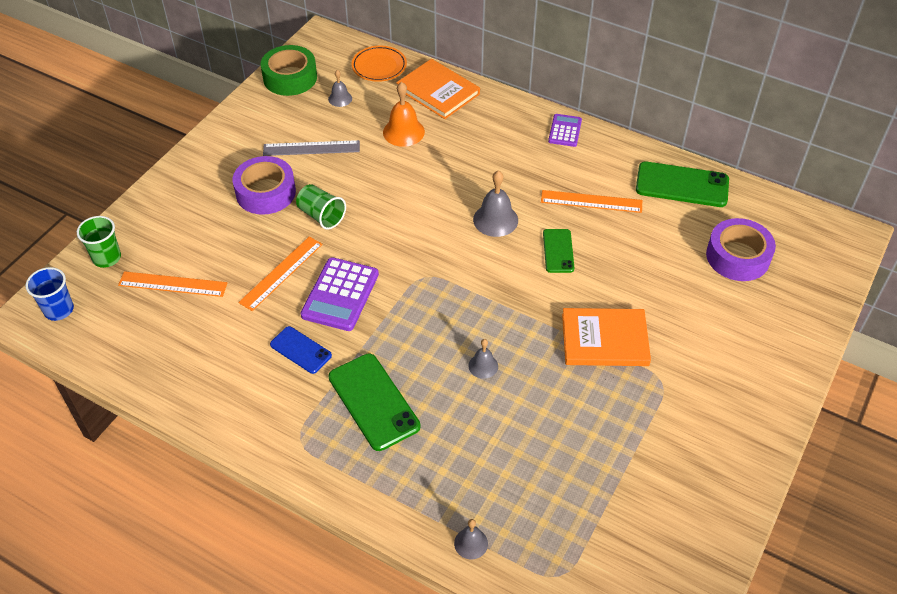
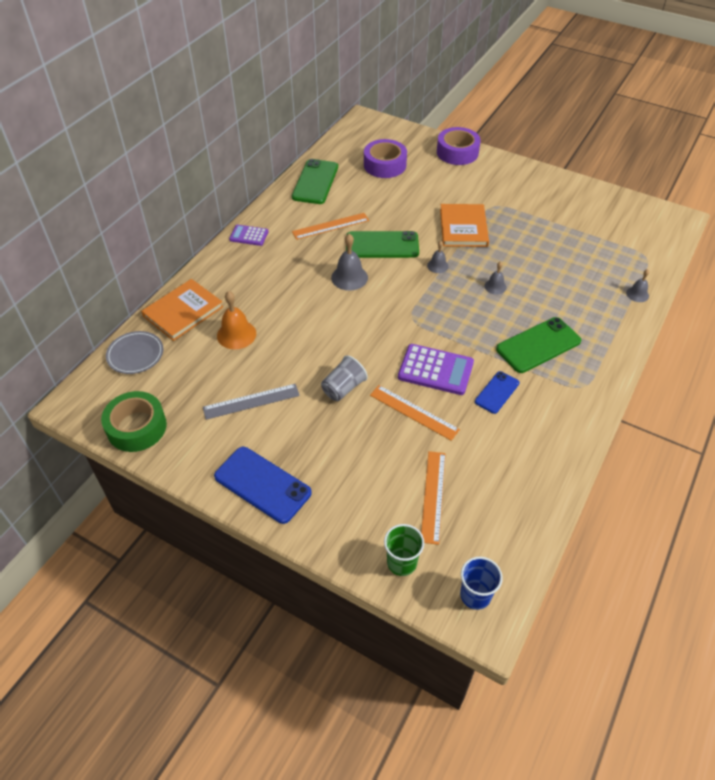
camera: 90 degrees left, 0 degrees up
purple tape [232,156,296,215] -> purple tape moved to [437,127,481,165]
grey ruler [263,140,360,156] -> grey ruler turned 75 degrees clockwise [203,384,300,420]
green cup [296,184,346,230] -> grey cup [321,355,368,401]
grey bell [328,70,352,107] -> grey bell moved to [427,241,449,273]
orange plate [352,46,407,82] -> grey plate [106,331,163,374]
orange ruler [541,190,642,213] -> orange ruler turned 60 degrees clockwise [292,213,369,240]
green phone [543,229,575,273] -> green phone [346,231,419,258], size x1.70
none -> blue phone [214,447,312,524]

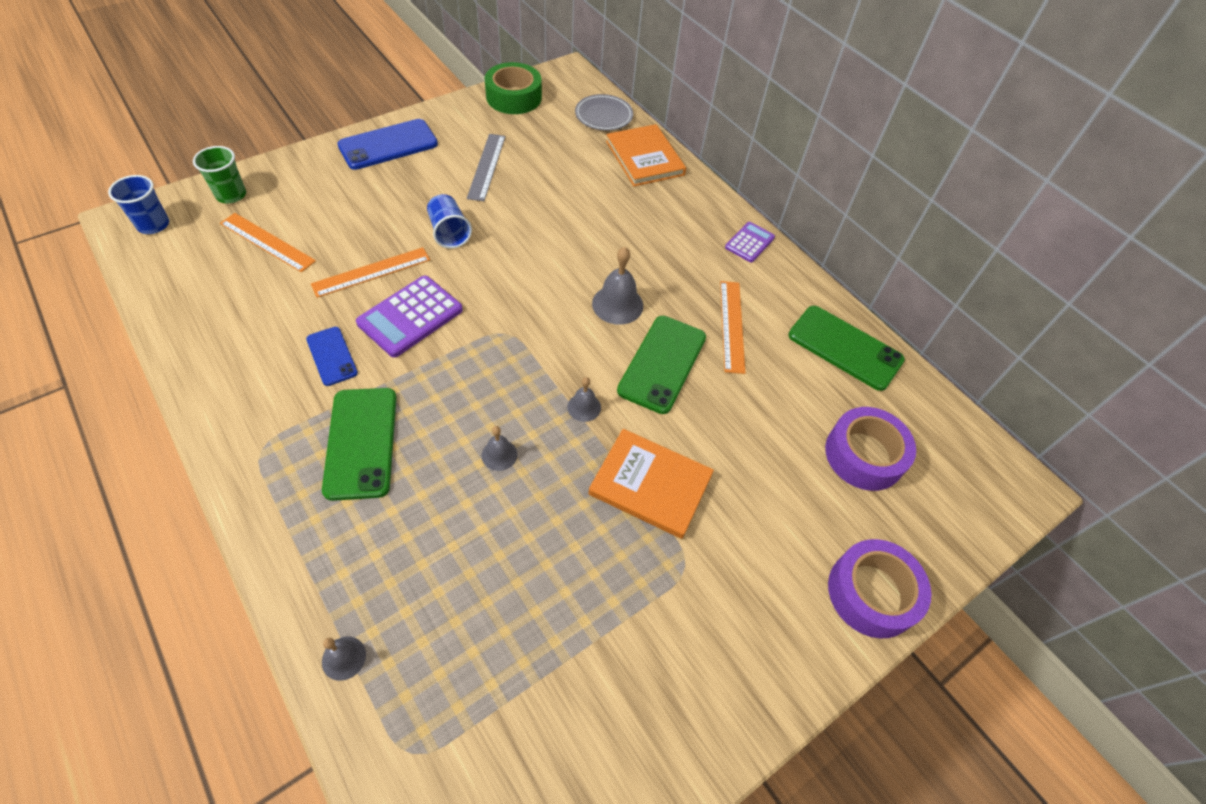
camera: 110 degrees right, 5 degrees up
orange bell [217,291,256,349] -> none
grey cup [321,355,368,401] -> blue cup [427,194,472,249]

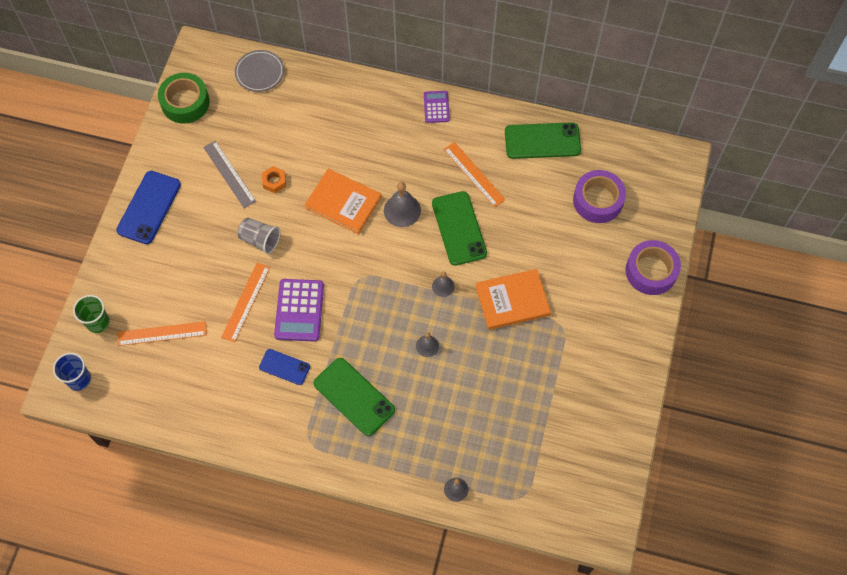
camera: 35 degrees left, 10 degrees up
blue cup [427,194,472,249] -> grey cup [238,218,280,254]
orange book [606,124,686,186] -> orange book moved to [305,169,382,234]
none -> orange nut [262,166,286,193]

